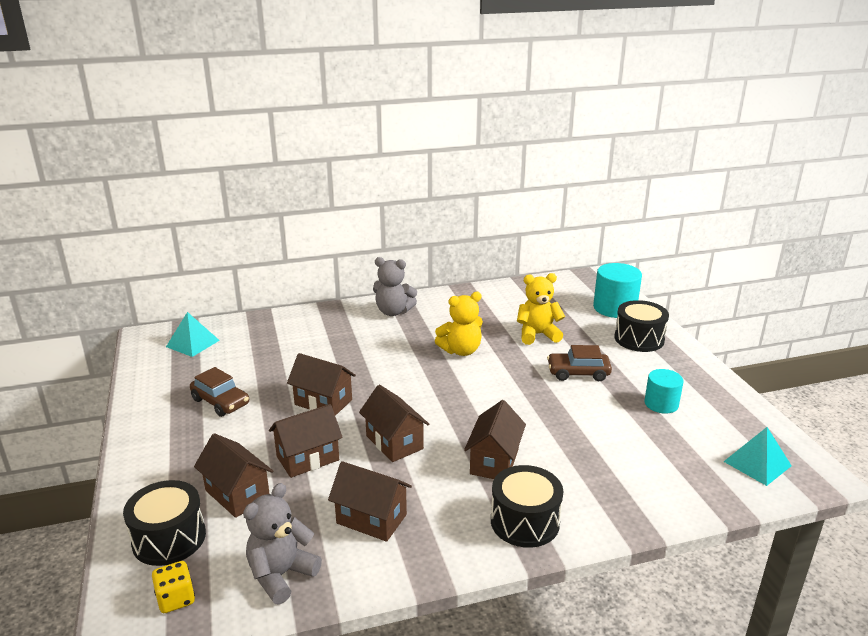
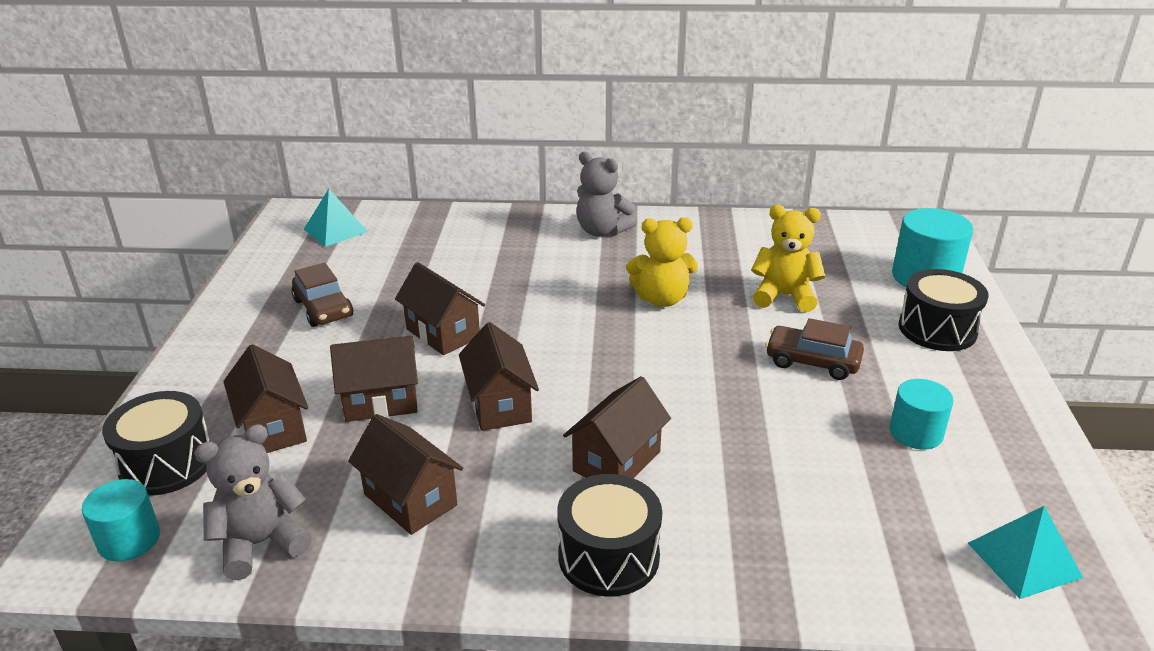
camera: 20 degrees right, 5 degrees up
yellow dice [152,561,195,613] -> turquoise cylinder [82,479,160,562]

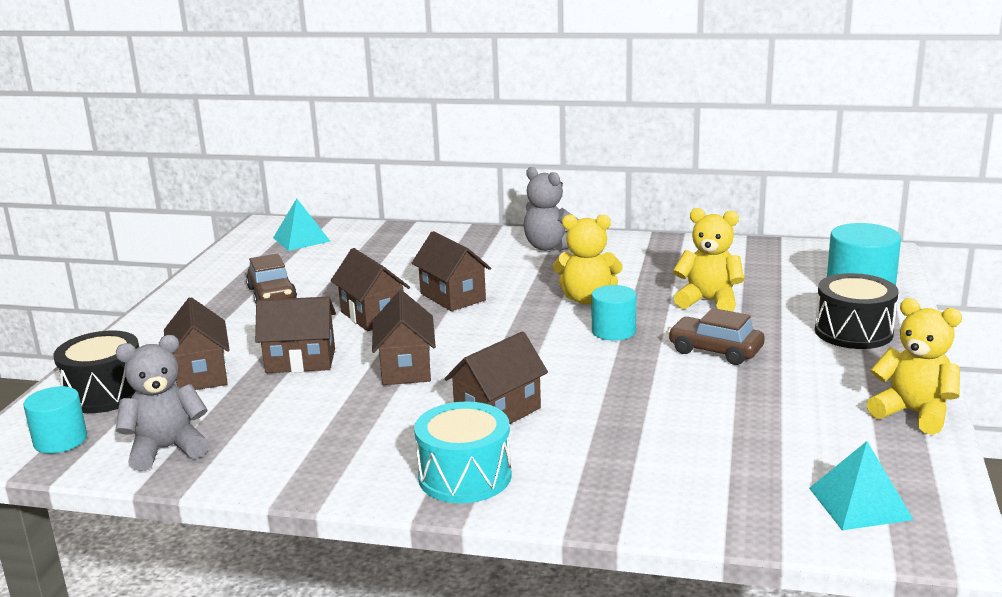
camera: 10 degrees right, 10 degrees down
brown house [348,414,463,535] -> brown house moved to [412,231,491,311]
black drum [557,474,662,597] -> turquoise drum [414,402,512,503]
turquoise cylinder [889,379,954,450] -> turquoise cylinder moved to [591,285,636,341]
none -> yellow teddy bear [867,298,962,435]

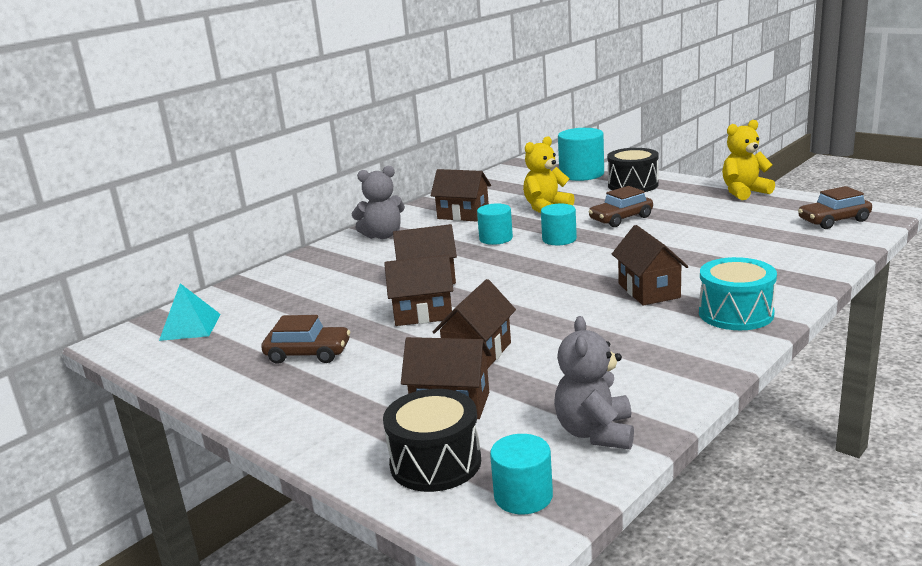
camera: 60 degrees left, 0 degrees up
brown house [372,290,436,385] -> brown house moved to [431,169,491,222]
yellow teddy bear [553,214,622,305] -> turquoise cylinder [477,203,513,245]
turquoise pyramid [809,441,914,530] -> brown car [798,186,872,229]

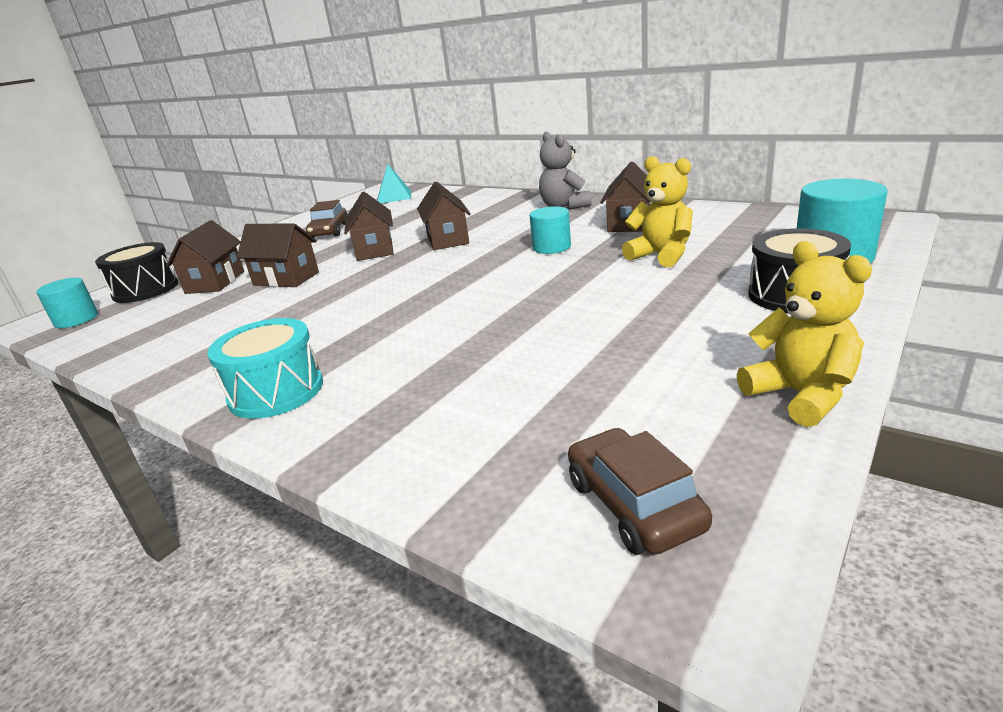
camera: 85 degrees right, 5 degrees up
turquoise cylinder [541,204,577,245] -> none
grey teddy bear [554,316,634,450] -> none
brown car [588,186,653,227] -> none
brown house [612,225,689,306] -> none

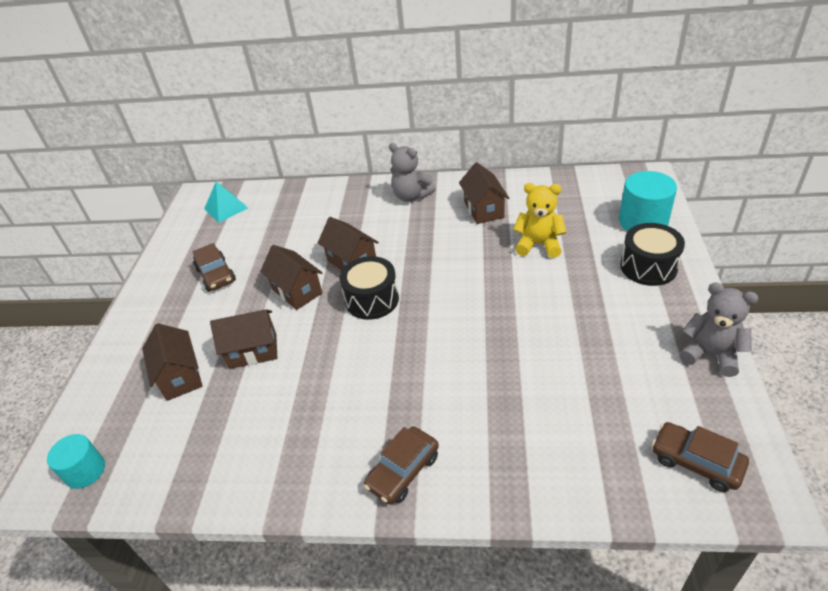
camera: 30 degrees left, 15 degrees up
black drum [95,242,178,303] -> black drum moved to [339,256,399,320]
turquoise drum [207,318,323,419] -> brown car [364,426,439,504]
turquoise cylinder [530,206,571,254] -> none
yellow teddy bear [737,241,872,427] -> grey teddy bear [679,282,759,377]

